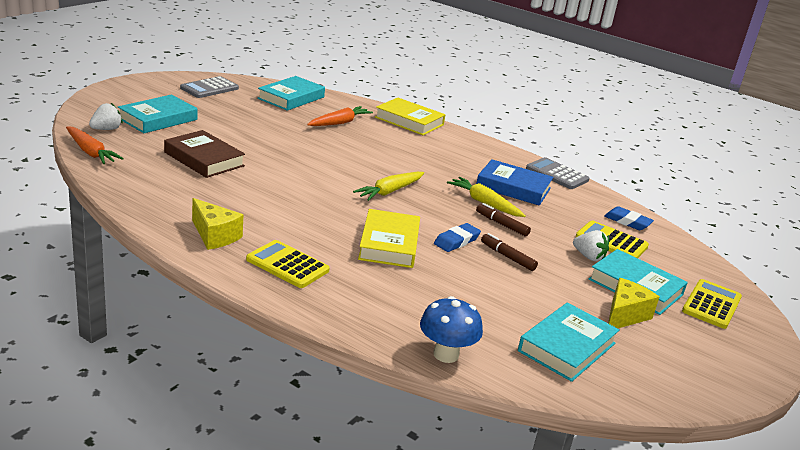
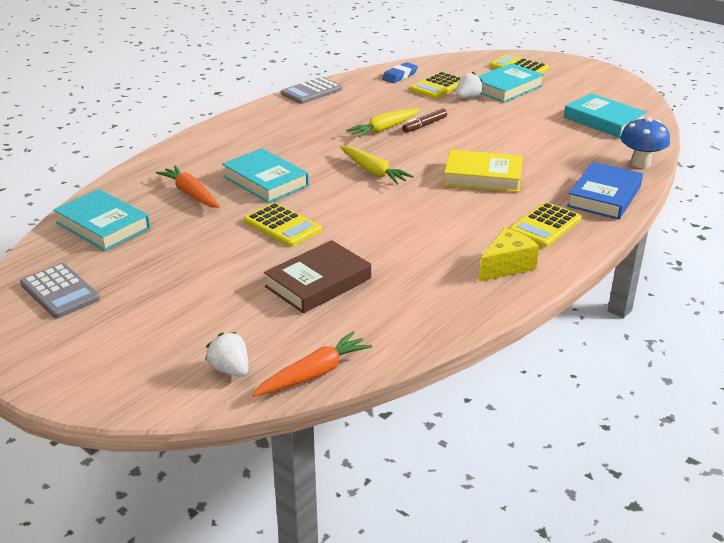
camera: 80 degrees left, 5 degrees up
turquoise book [118,95,197,133] -> turquoise book moved to [222,148,309,203]
yellow book [375,98,445,135] -> none
blue eraser [434,223,481,252] -> none
blue book [476,159,553,206] -> blue book moved to [567,162,643,220]
brown marker [481,233,538,271] -> none
yellow cheese [608,278,659,328] -> none
none -> yellow calculator [244,202,322,247]

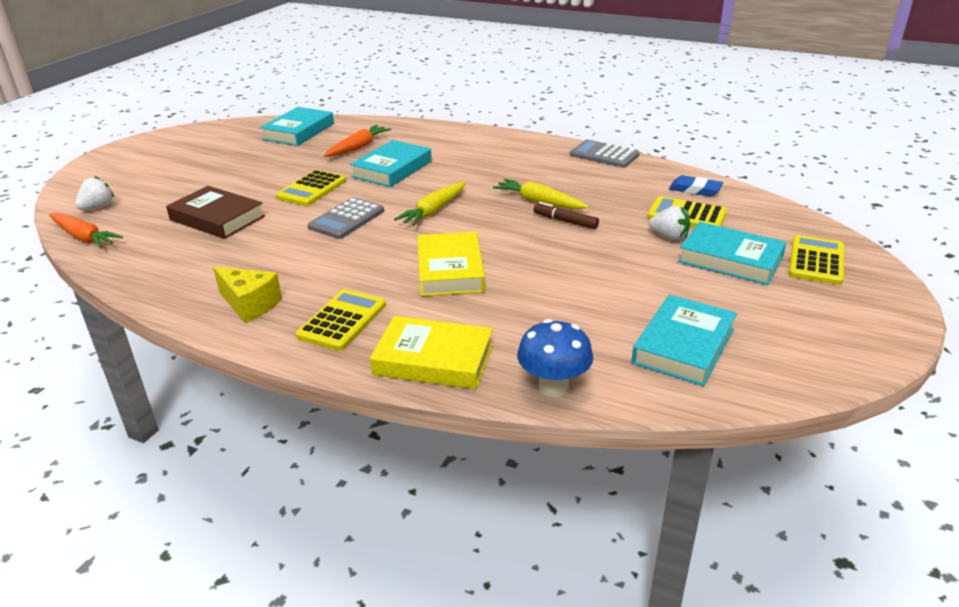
camera: 75 degrees right, 0 degrees up
grey calculator [20,263,100,318] -> grey calculator moved to [308,197,384,239]
yellow calculator [509,202,581,248] -> yellow calculator turned 90 degrees clockwise [296,289,386,351]
blue book [567,162,643,220] -> yellow book [370,316,493,389]

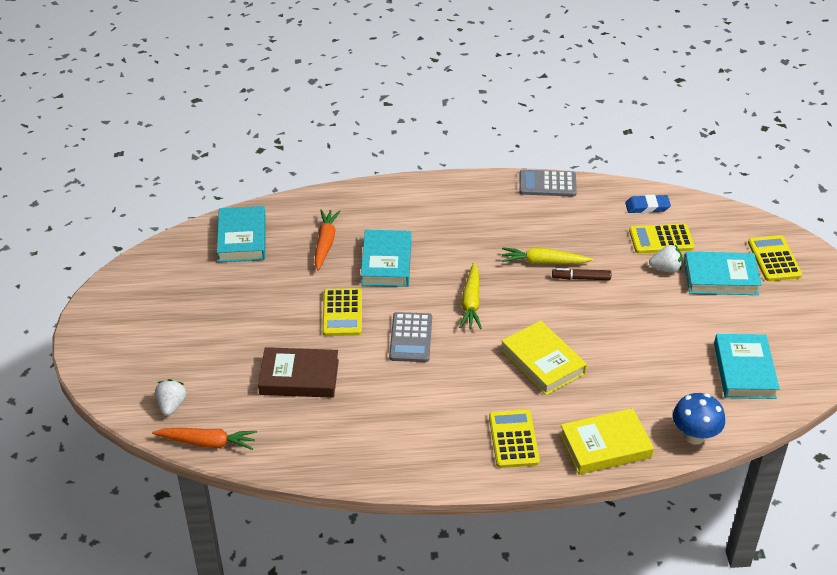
camera: 30 degrees left, 10 degrees up
yellow cheese [213,266,282,323] -> none

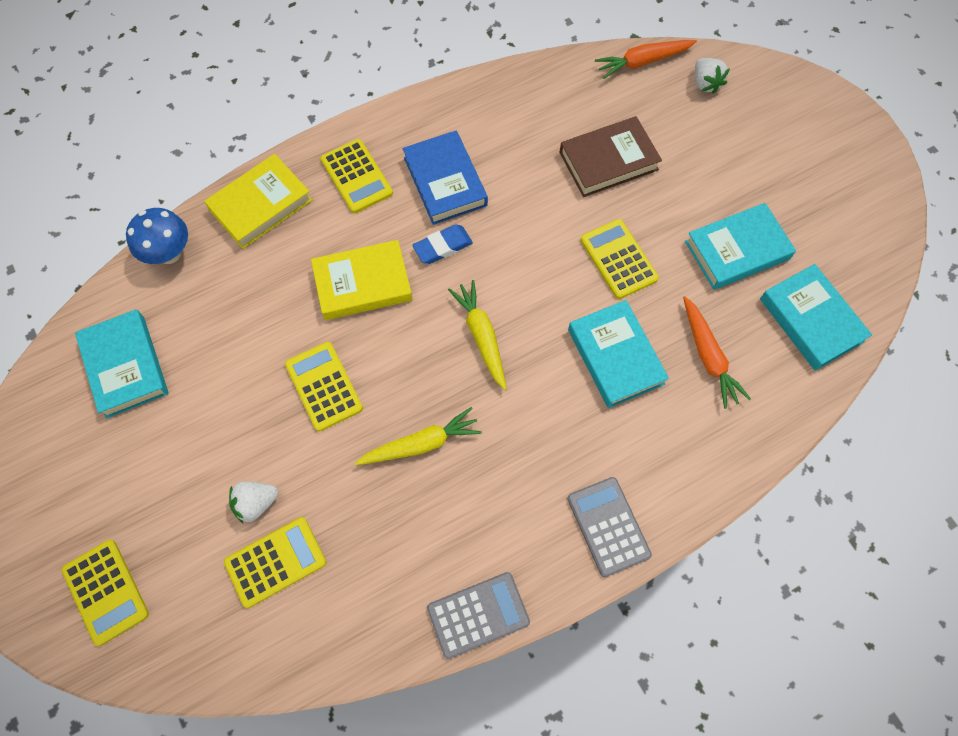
camera: 155 degrees right, 25 degrees up
grey calculator [389,312,432,362] -> grey calculator moved to [567,477,652,577]
yellow book [501,321,587,395] -> yellow book turned 45 degrees counterclockwise [311,240,413,320]
brown marker [552,268,611,280] -> none
blue eraser [625,194,671,213] -> blue eraser moved to [412,224,473,264]
turquoise book [684,252,762,295] -> turquoise book moved to [685,203,796,290]
none -> yellow calculator [285,342,363,432]
none -> blue book [403,131,488,225]

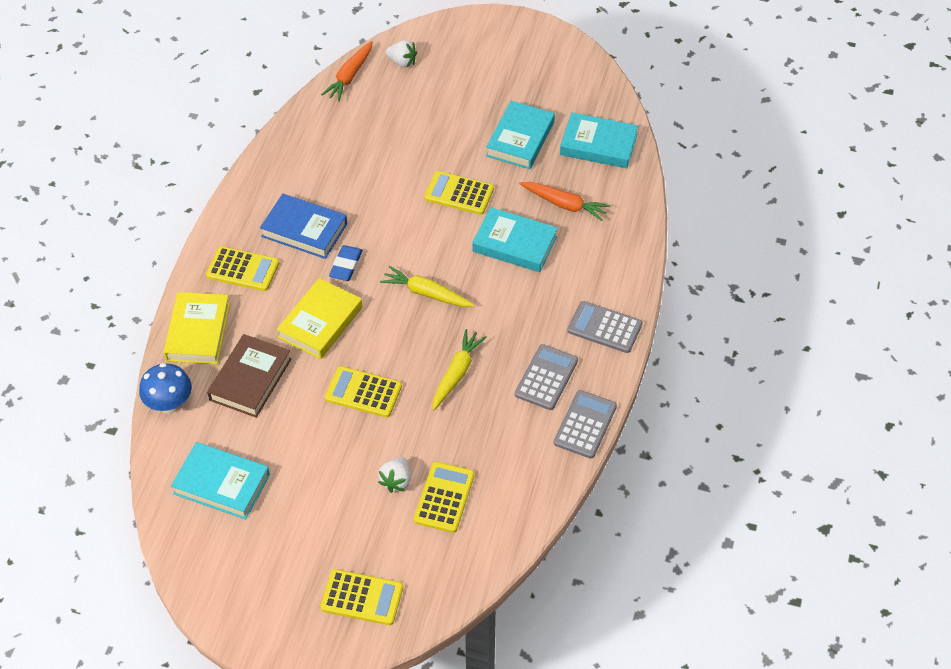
camera: 45 degrees left, 15 degrees down
brown book [560,116,662,197] -> brown book moved to [207,334,291,418]
none -> grey calculator [515,344,578,410]

